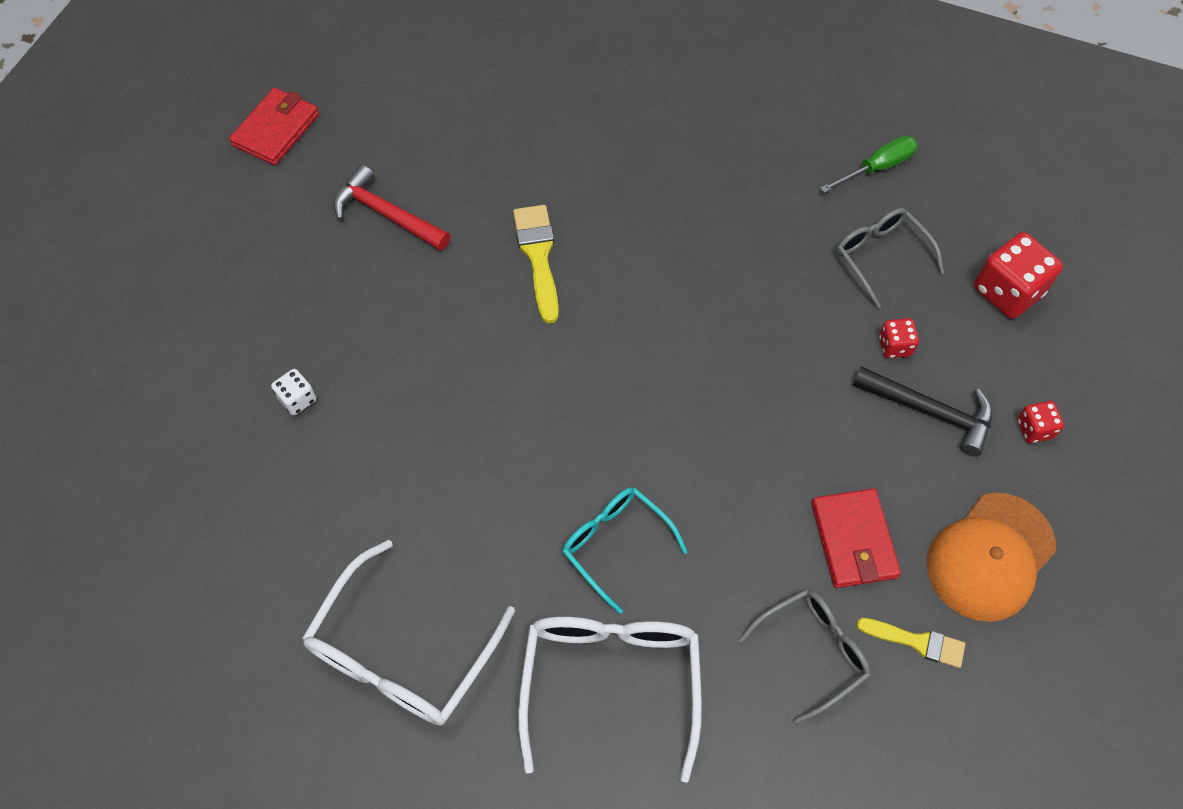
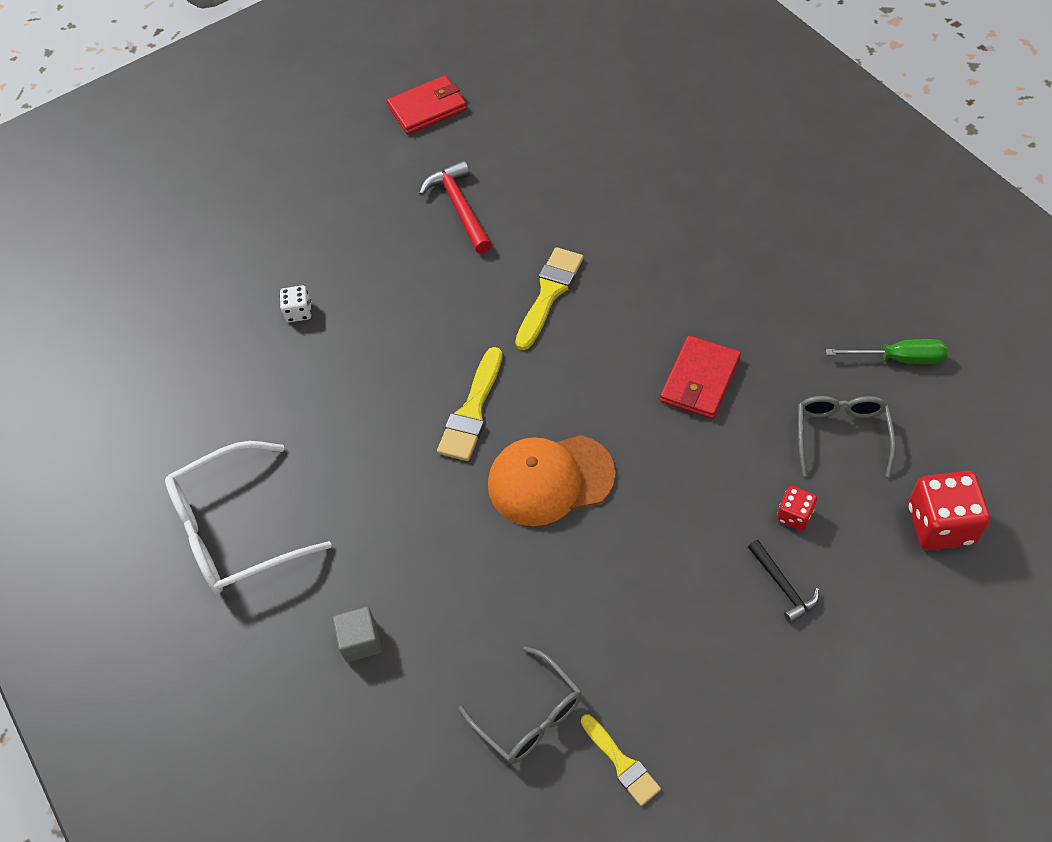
camera: 40 degrees right, 5 degrees down
white glasses [518,617,702,783] -> grey cube [333,607,382,662]
turquoise glasses [562,488,688,614] -> none
grey glasses [738,589,870,724] -> grey glasses turned 45 degrees clockwise [459,646,582,764]
red wallet [812,488,901,588] -> red wallet moved to [660,335,741,419]
black hammer [853,366,992,457] -> black hammer [748,540,819,624], size x0.63
orange cap [927,493,1056,622] -> orange cap moved to [488,435,616,526]
red dice [1017,401,1064,443] -> none
none -> yellow brush [437,347,502,461]

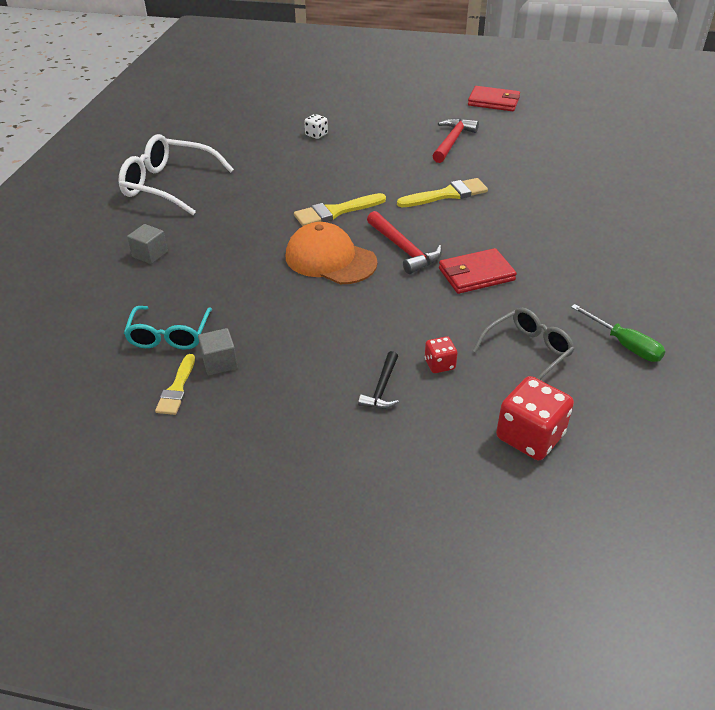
camera: 40 degrees right, 15 degrees down
grey glasses [459,646,582,764] -> turquoise glasses [124,306,212,350]
none -> grey cube [198,328,238,375]
none -> red hammer [367,211,442,274]

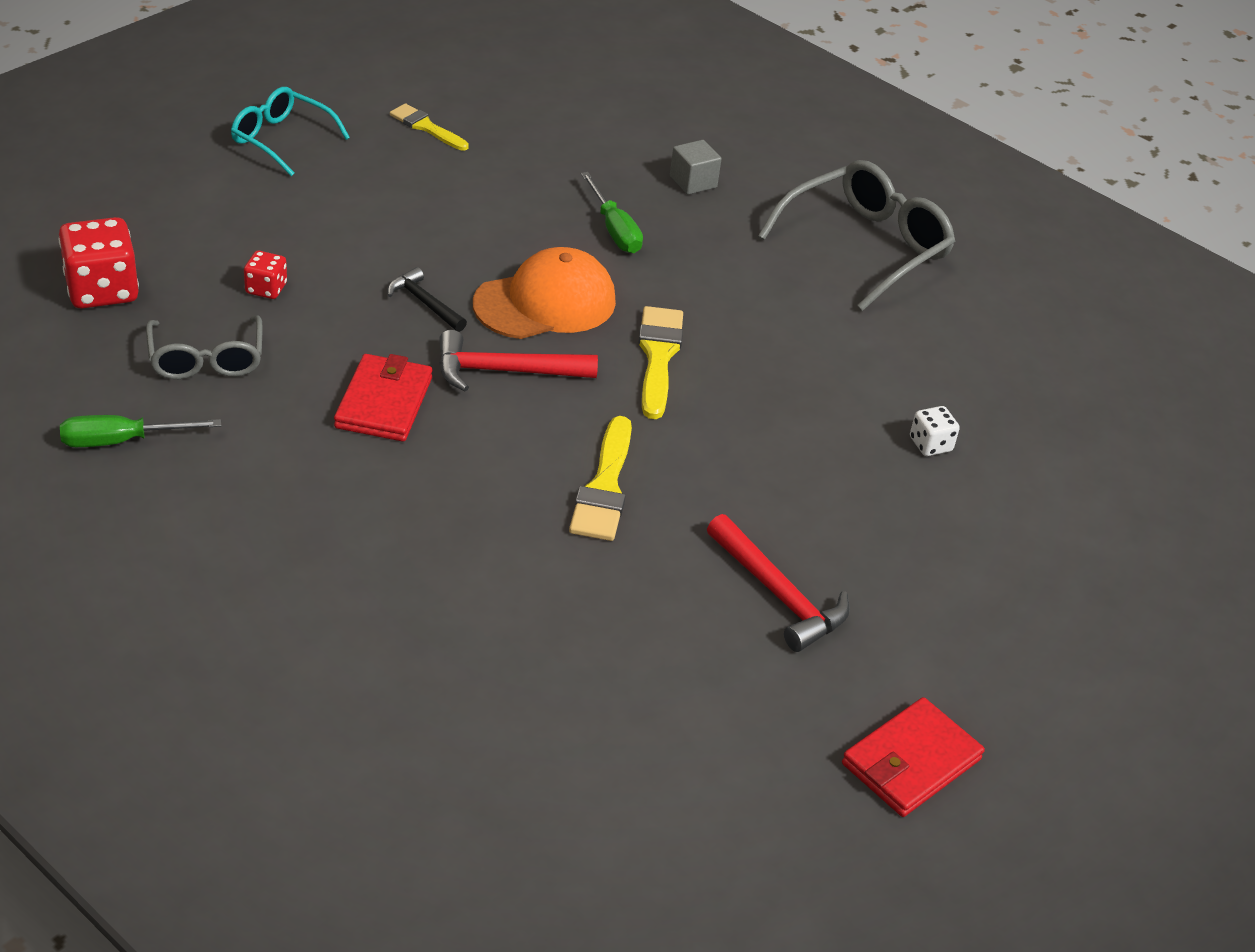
camera: 115 degrees right, 0 degrees up
white glasses [118,134,234,215] -> grey glasses [758,160,956,311]
turquoise glasses [124,306,212,350] -> turquoise glasses moved to [231,87,350,176]
grey cube [198,328,238,375] -> none
black hammer [358,351,399,409] -> black hammer moved to [387,267,467,332]
none -> green screwdriver [581,172,643,253]

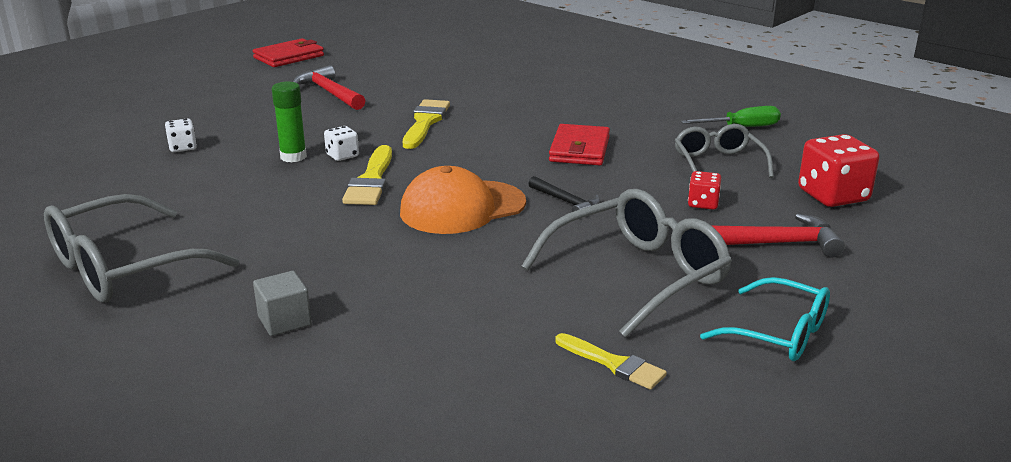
camera: 175 degrees left, 15 degrees down
red hammer [439,330,598,391] -> red hammer moved to [713,214,845,257]
green screwdriver [581,172,643,253] -> none
none -> green glue stick [272,82,307,162]
none -> white dice [324,126,359,161]
none -> grey glasses [522,189,732,338]

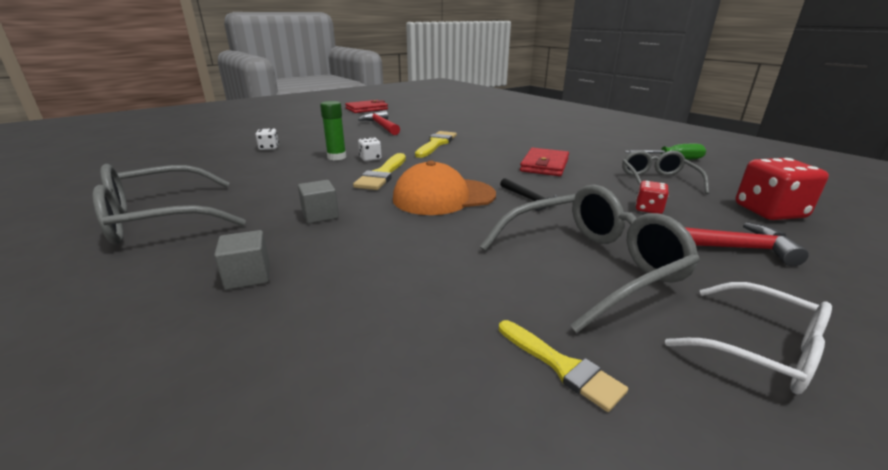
camera: 10 degrees right, 0 degrees up
turquoise glasses [700,277,830,361] -> white glasses [665,282,832,394]
none -> grey cube [298,180,339,224]

